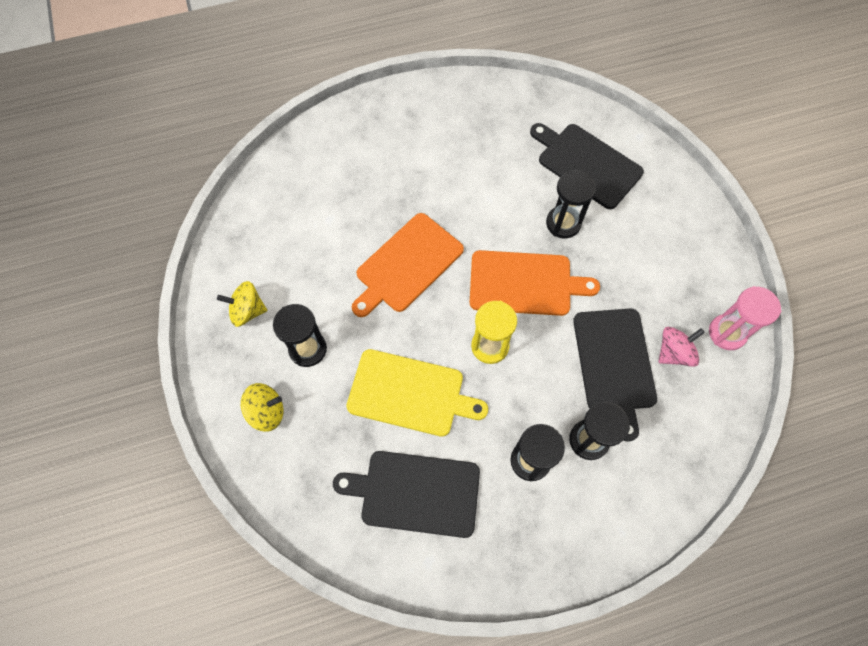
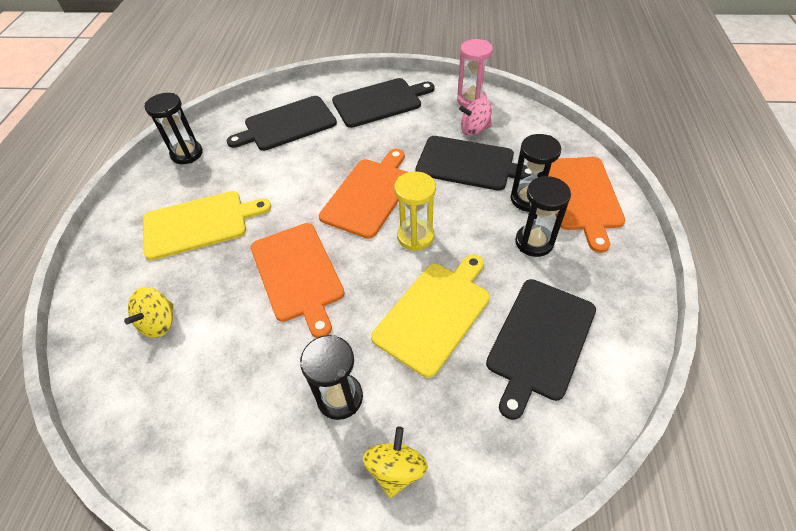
camera: 65 degrees left, 15 degrees down
yellow spinning top [217,281,267,327] -> yellow spinning top moved to [124,287,173,338]
black hourglass [546,170,596,238] -> black hourglass moved to [145,93,203,164]
pink spinning top [659,327,705,367] -> pink spinning top turned 90 degrees counterclockwise [459,98,492,136]
none -> yellow cutting board [143,191,271,260]
none -> black cutting board [332,78,435,128]
none -> orange cutting board [548,157,625,253]

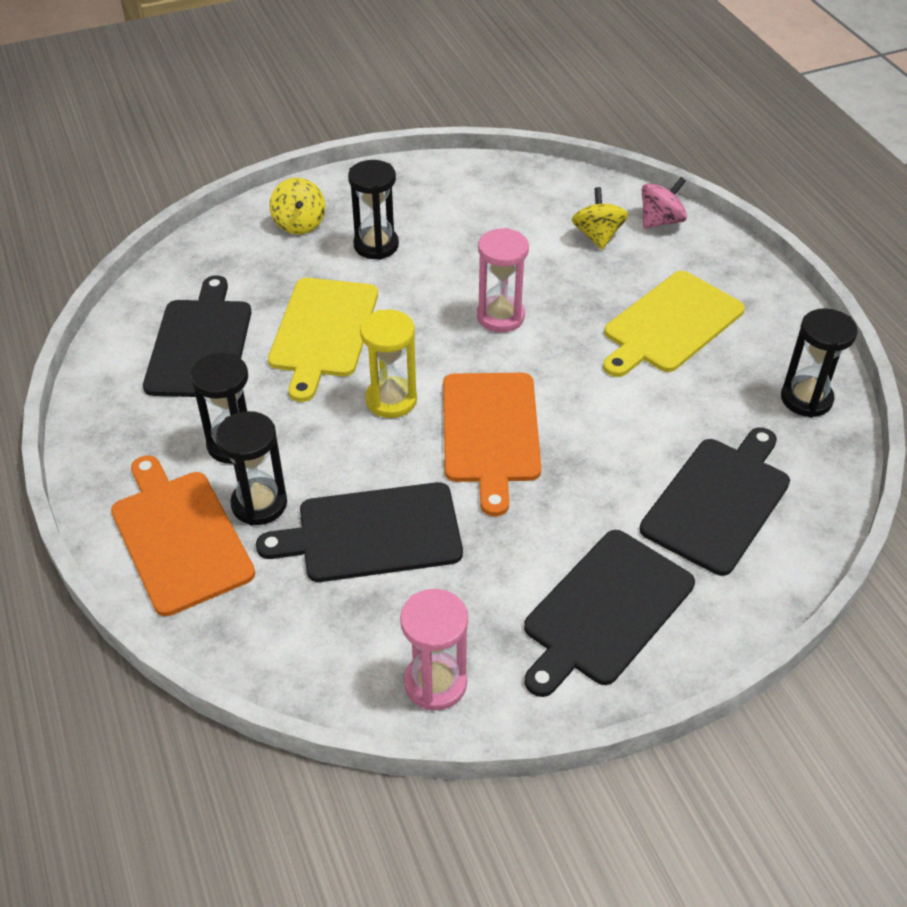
camera: 150 degrees right, 5 degrees down
orange cutting board [250,223,345,338] -> pink hourglass [477,228,529,332]
pink spinning top [459,98,492,136] -> pink spinning top moved to [642,177,687,229]

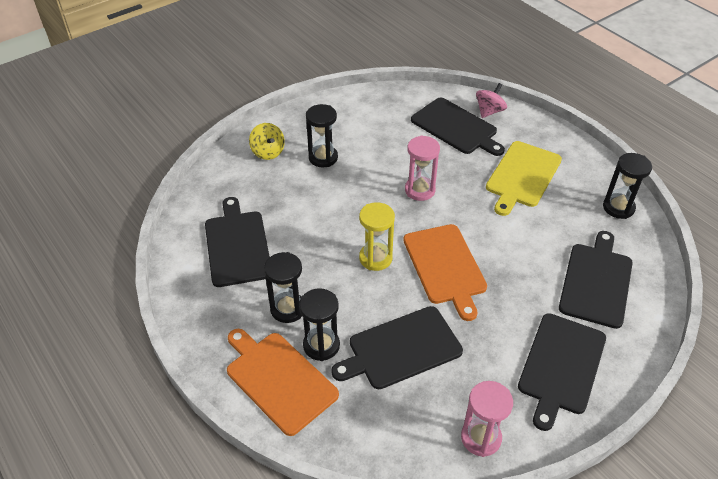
camera: 15 degrees left, 0 degrees up
yellow cutting board [268,278,378,402] -> none
yellow spinning top [572,187,628,250] -> black cutting board [411,97,505,156]

